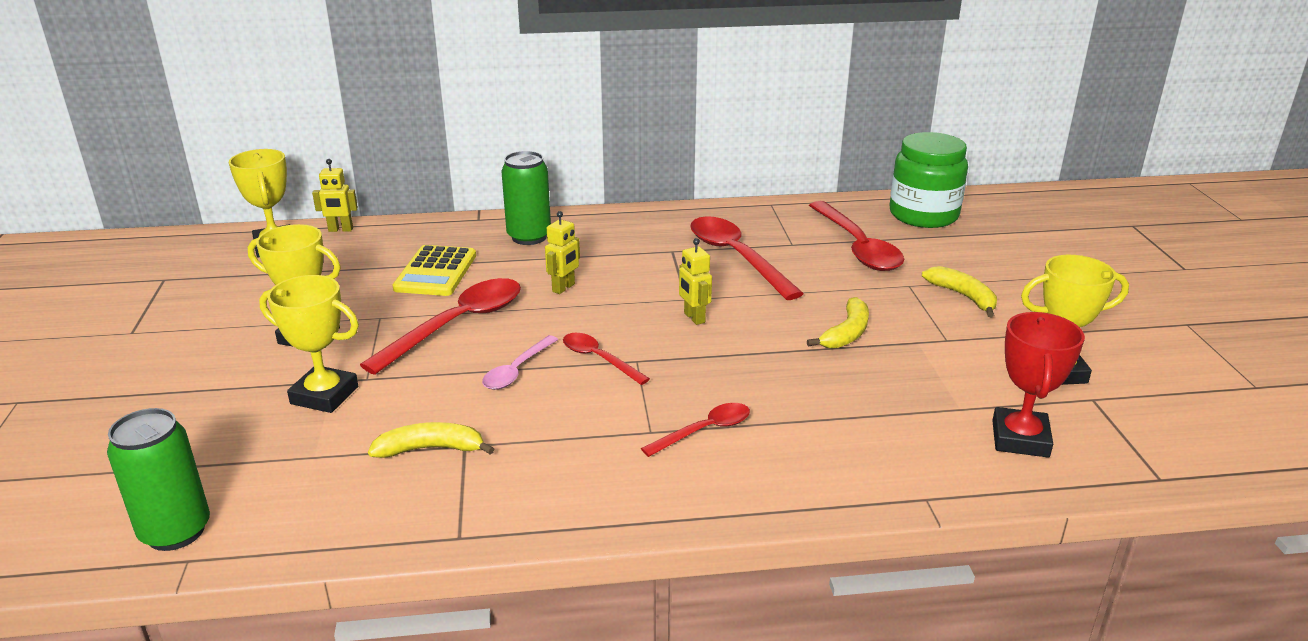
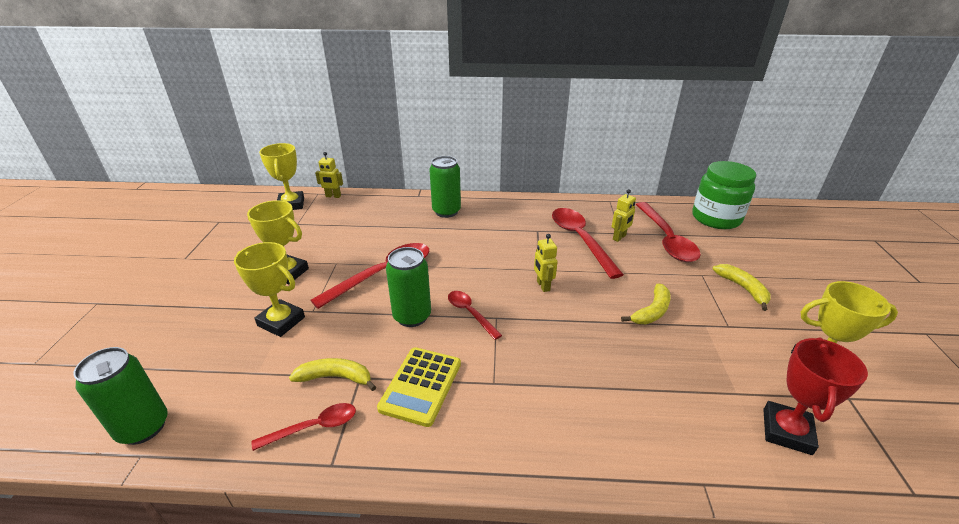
camera: 10 degrees right, 5 degrees up
yellow calculator [392,245,476,296] -> yellow calculator moved to [377,347,461,427]
pink spoon [482,335,558,390] -> green can [386,247,431,327]
yellow robot [545,211,580,294] -> yellow robot moved to [612,189,636,242]
red spoon [641,403,750,457] -> red spoon moved to [252,403,356,451]

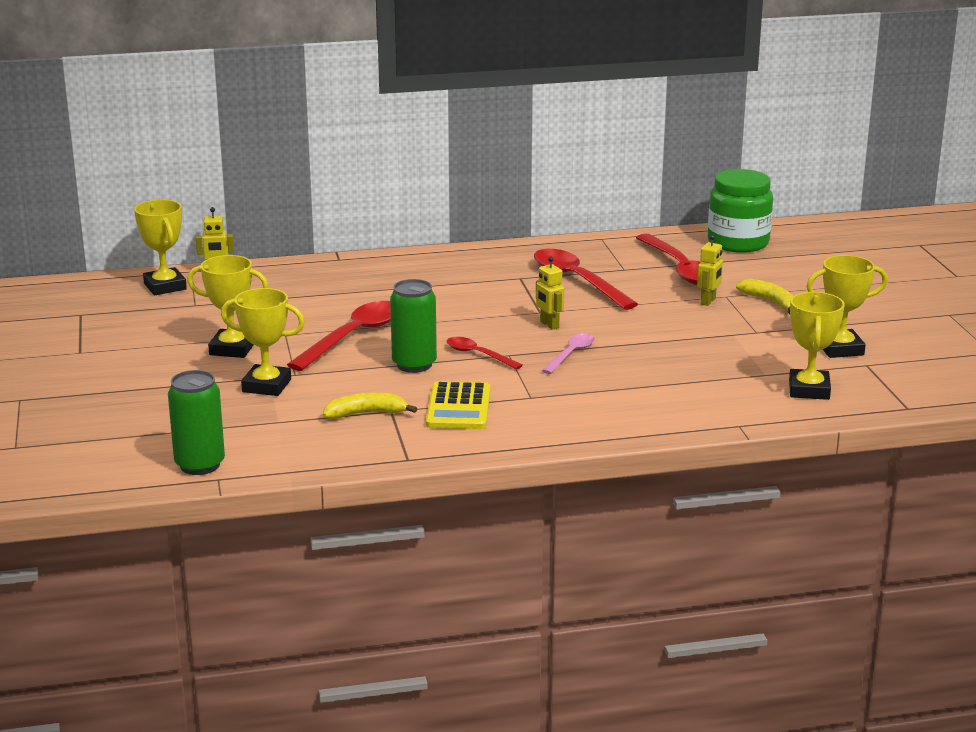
camera: 15 degrees left, 10 degrees down
red spoon [252,403,356,451] -> none
green can [430,156,461,218] -> none
yellow robot [612,189,636,242] -> yellow robot moved to [697,235,723,306]
yellow banana [621,283,671,324] -> none
red trophy [763,337,868,455] -> yellow trophy [789,292,845,400]
none -> pink spoon [542,333,595,374]

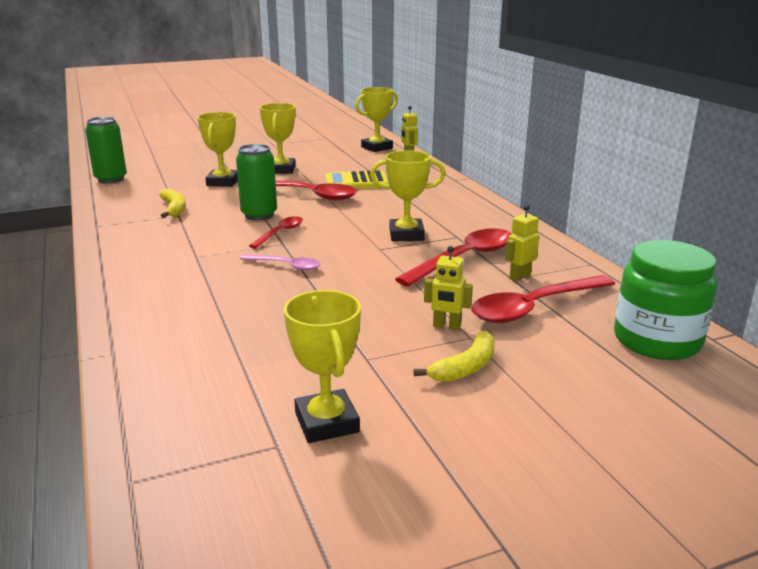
camera: 80 degrees right, 0 degrees up
yellow calculator [426,381,490,429] -> yellow calculator moved to [326,170,388,189]
yellow robot [536,257,564,330] -> yellow robot moved to [505,205,539,281]
yellow trophy [789,292,845,400] -> yellow trophy moved to [370,150,445,241]

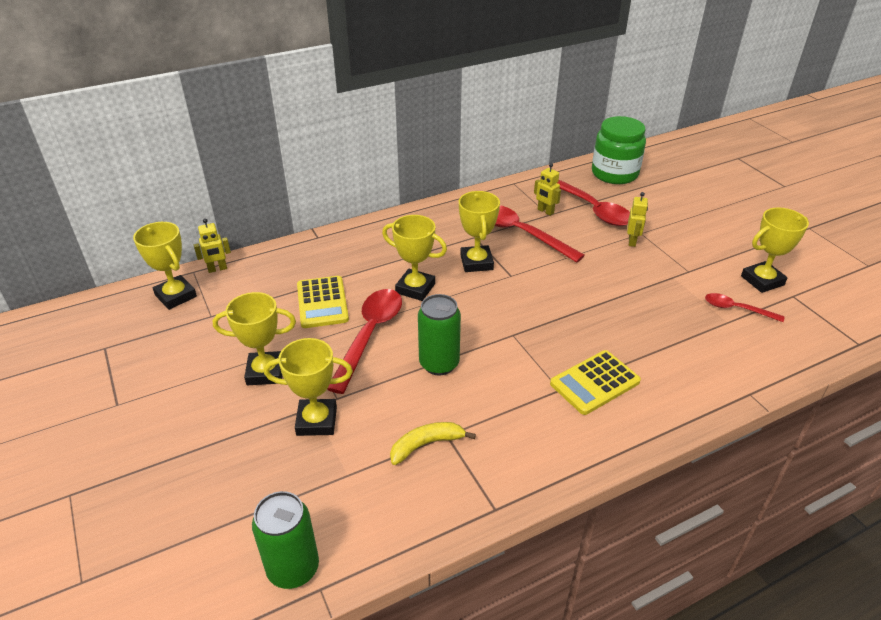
camera: 95 degrees left, 15 degrees up
pink spoon [240,254,321,271] -> none
red spoon [249,216,303,248] -> red spoon moved to [705,293,784,322]
yellow banana [413,331,495,382] -> none
none -> yellow trophy [382,215,447,301]
none -> yellow calculator [550,350,641,415]

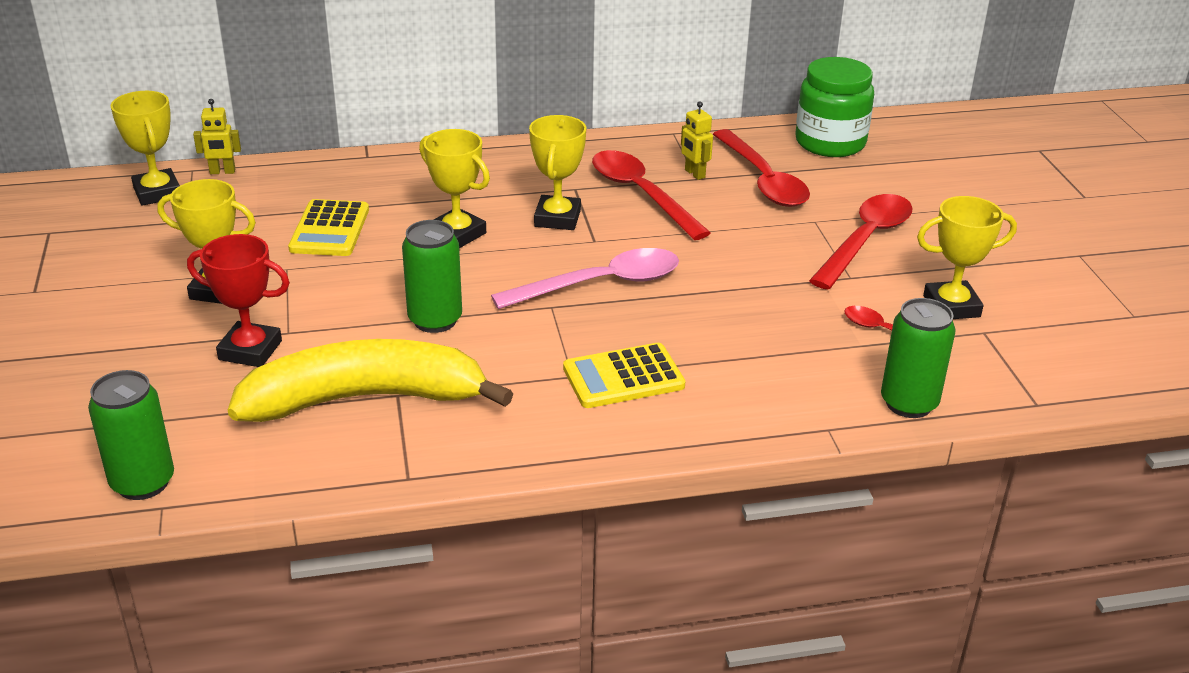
camera: 15 degrees right, 5 degrees down
yellow trophy [264,338,353,436] -> red trophy [187,234,290,367]
red spoon [327,289,402,394] -> red spoon moved to [809,194,913,290]
yellow banana [390,422,476,465] -> yellow banana [228,339,513,422], size x2.34
yellow robot [627,192,648,247] -> none
none -> pink spoon [491,248,679,309]
none -> green can [881,298,956,418]

